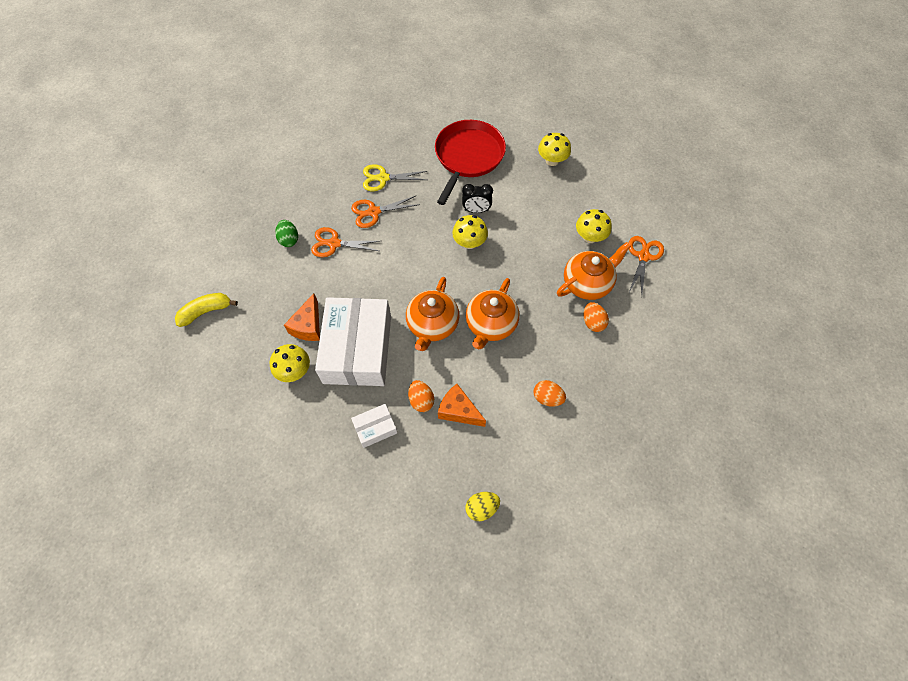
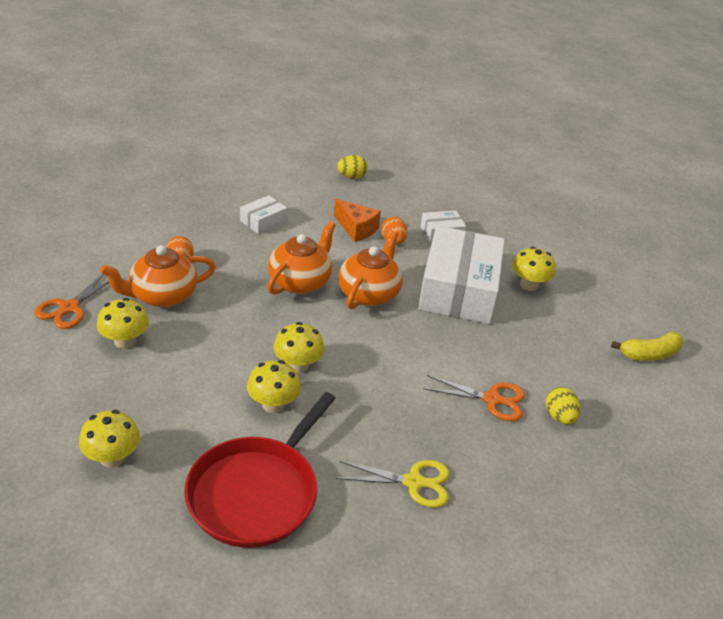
camera: 175 degrees left, 25 degrees down
green egg [275,220,298,247] -> yellow egg [546,387,580,424]
orange cheese [284,293,320,341] -> none
orange scissors [351,196,420,228] -> none
black clock [462,184,493,213] -> yellow mushroom [247,360,301,413]
orange egg [533,380,566,407] -> white box [240,195,287,234]

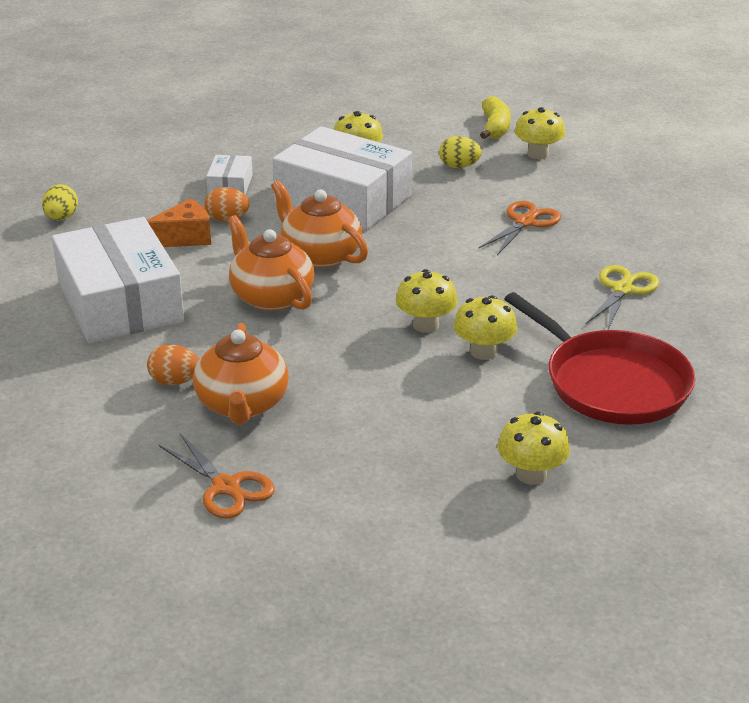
camera: 65 degrees left, 5 degrees down
yellow mushroom [97,298,149,349] -> yellow mushroom moved to [514,107,565,159]
white box [240,195,287,234] -> white box [52,217,184,344], size x2.27
yellow egg [546,387,580,424] -> yellow egg moved to [439,136,482,168]

